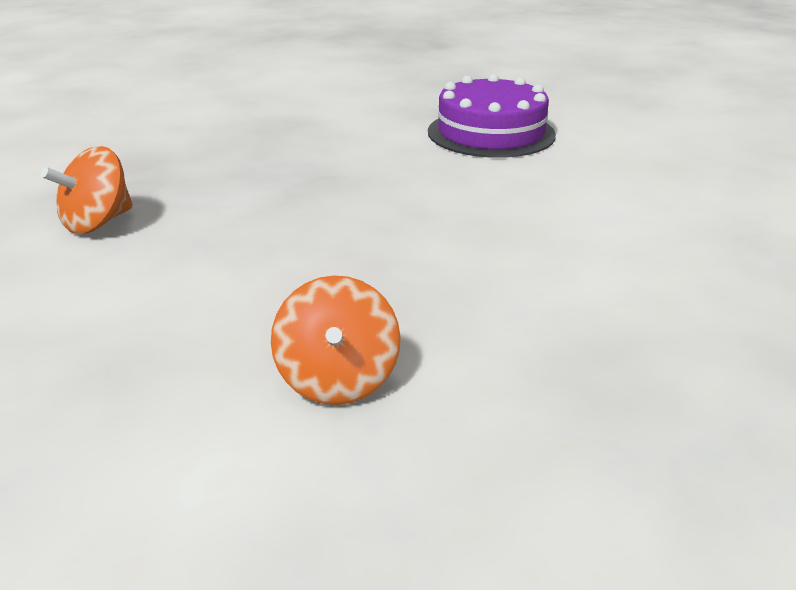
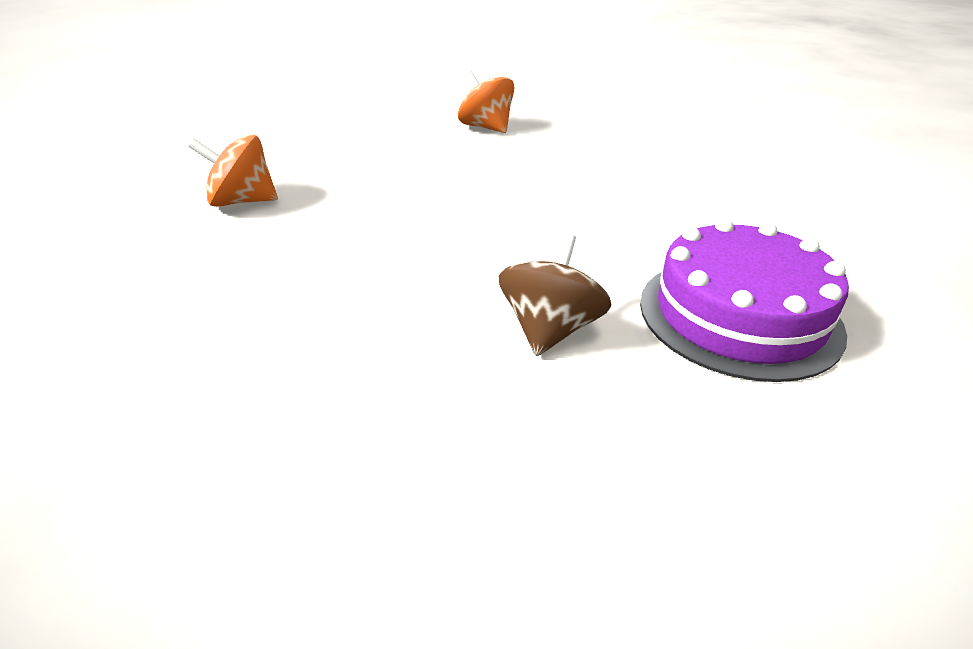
camera: 95 degrees right, 5 degrees up
none -> brown spinning top [499,233,612,356]

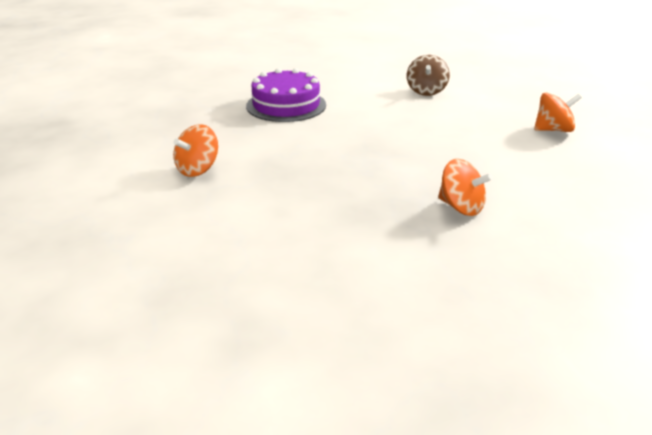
camera: 170 degrees right, 5 degrees down
brown spinning top [499,233,612,356] -> brown spinning top moved to [407,55,450,96]
none -> orange spinning top [173,124,218,177]

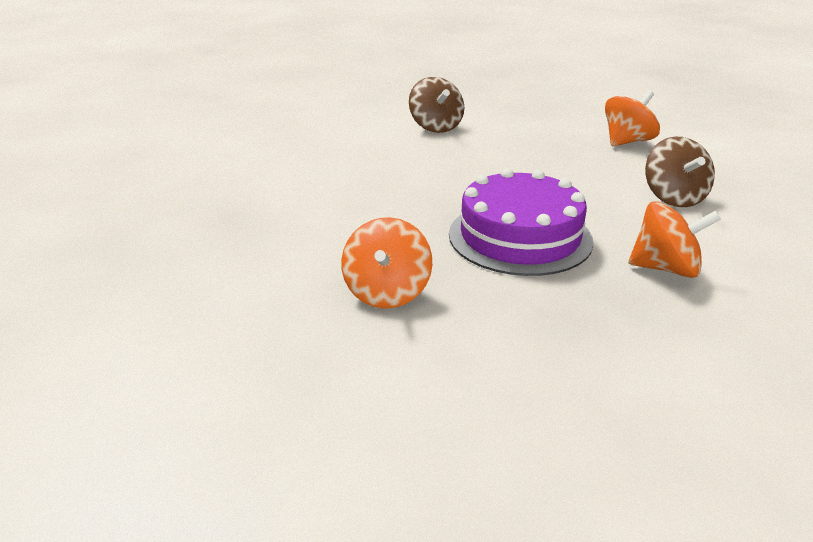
camera: 30 degrees left, 0 degrees up
orange spinning top [173,124,218,177] -> orange spinning top moved to [341,217,432,308]
purple cake [246,68,326,122] -> purple cake moved to [449,168,594,276]
none -> brown spinning top [645,136,715,207]

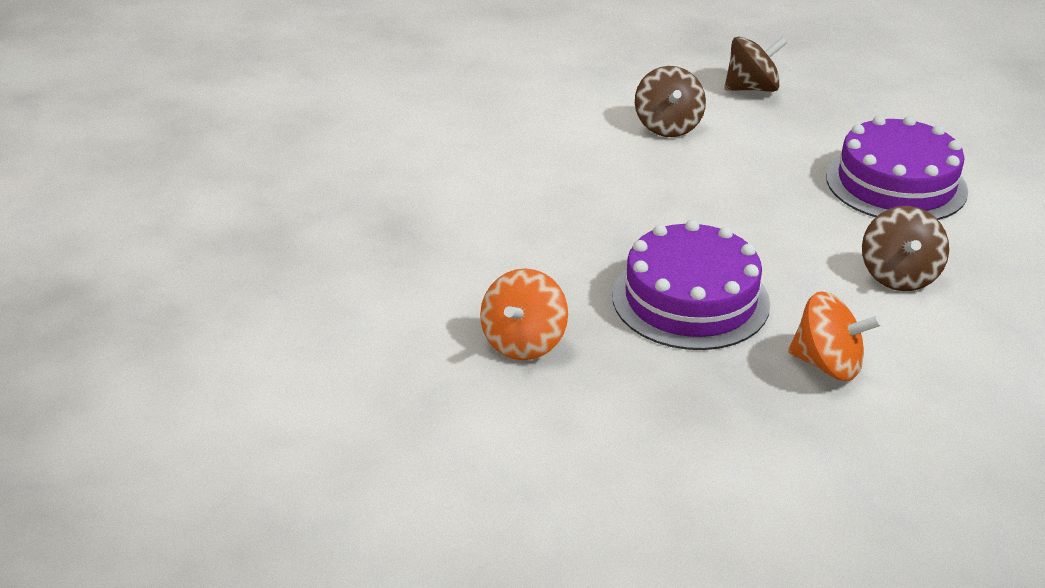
camera: 15 degrees right, 5 degrees up
orange spinning top [605,90,660,146] -> purple cake [826,116,968,220]
none -> brown spinning top [724,36,787,92]

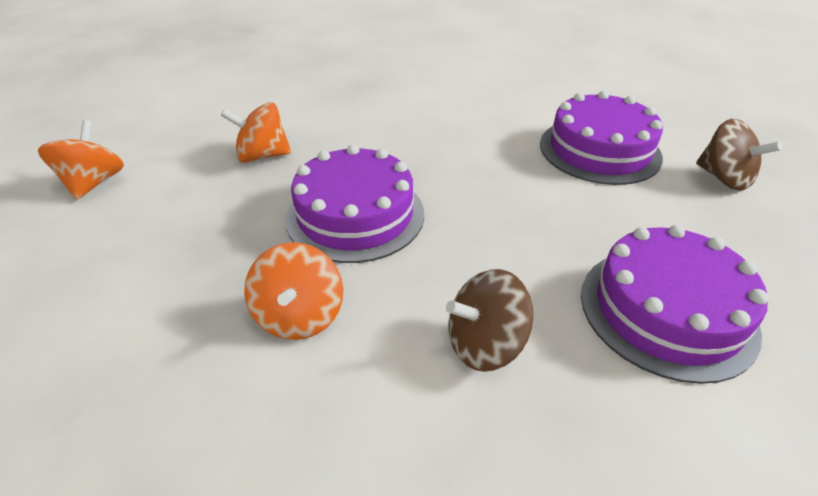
camera: 65 degrees right, 5 degrees up
brown spinning top [635,66,706,137] -> purple cake [540,91,663,185]
none -> orange spinning top [38,120,124,200]

